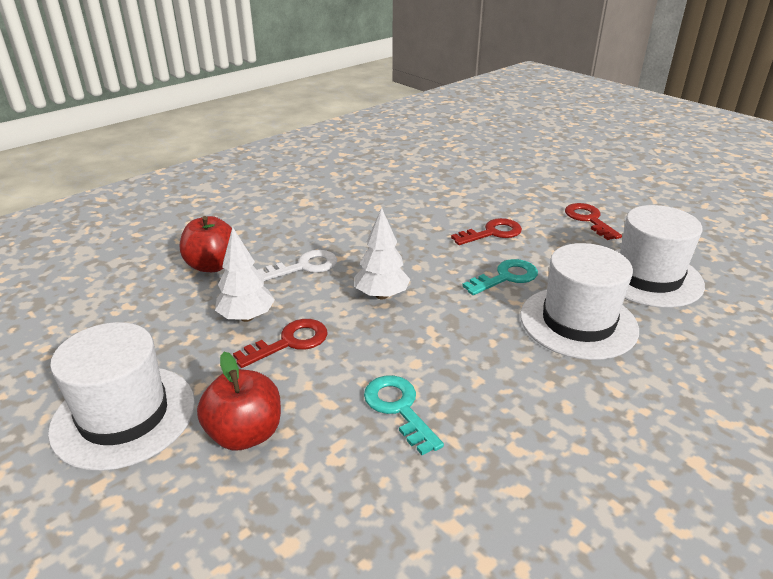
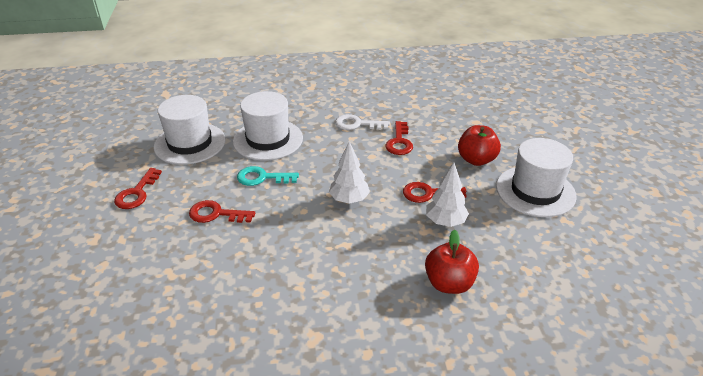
camera: 145 degrees left, 5 degrees up
white key [258,250,337,281] -> white key moved to [335,114,390,130]
turquoise key [364,375,444,455] -> red key [386,121,413,155]

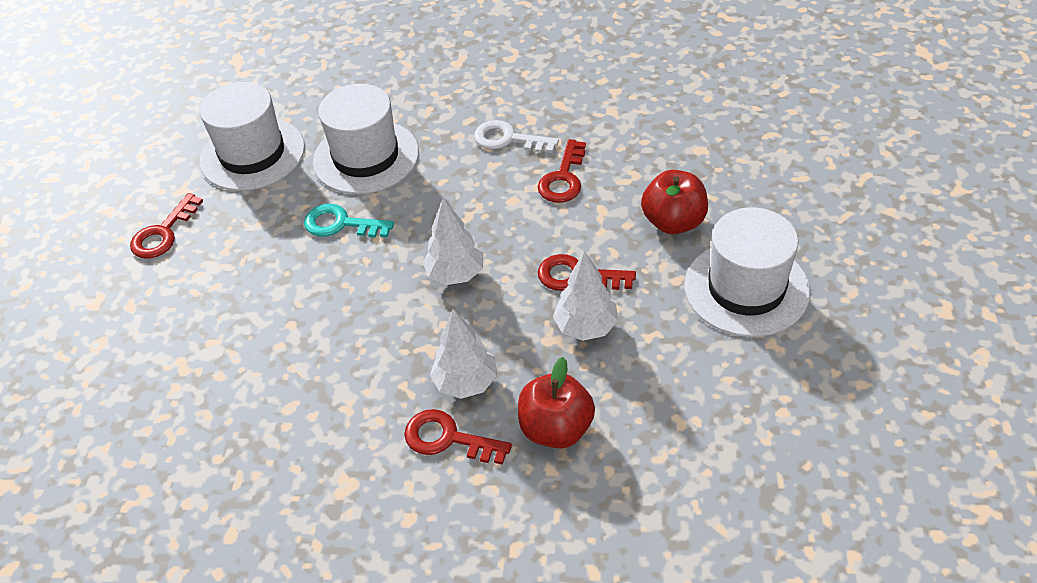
camera: 15 degrees right, 10 degrees up
red key [189,200,255,223] -> red key moved to [404,409,512,465]
none -> white tree [430,309,497,399]

